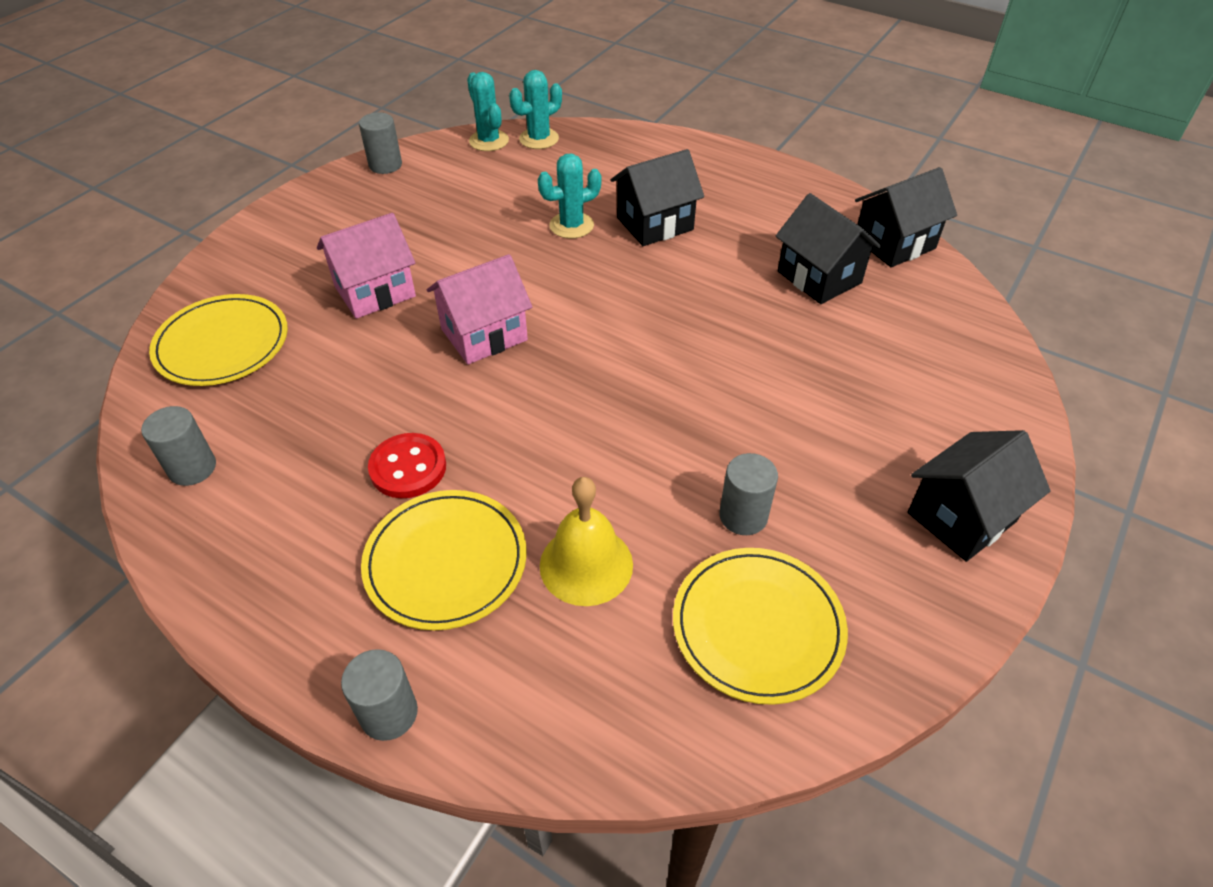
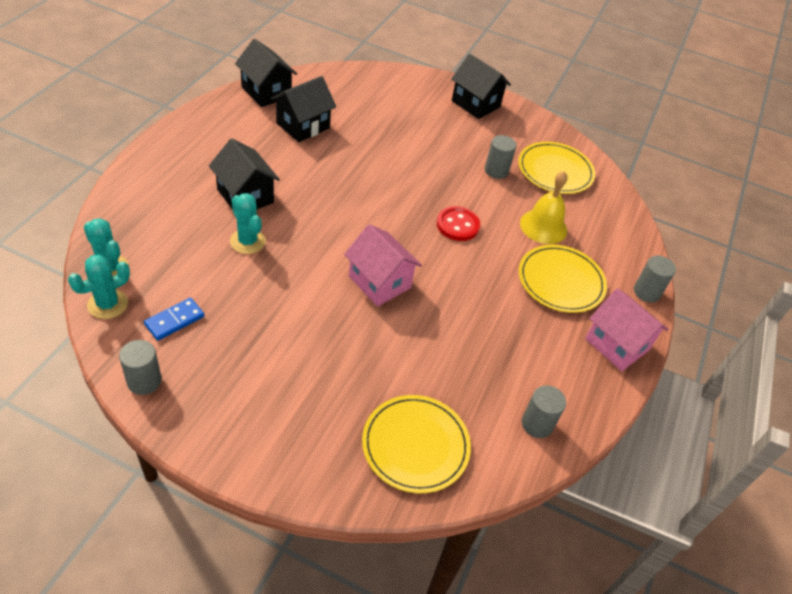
camera: 105 degrees left, 0 degrees up
pink house [317,213,416,319] -> pink house moved to [585,288,668,371]
red button [368,433,446,498] -> red button moved to [437,206,480,241]
none -> blue domino [144,297,204,341]

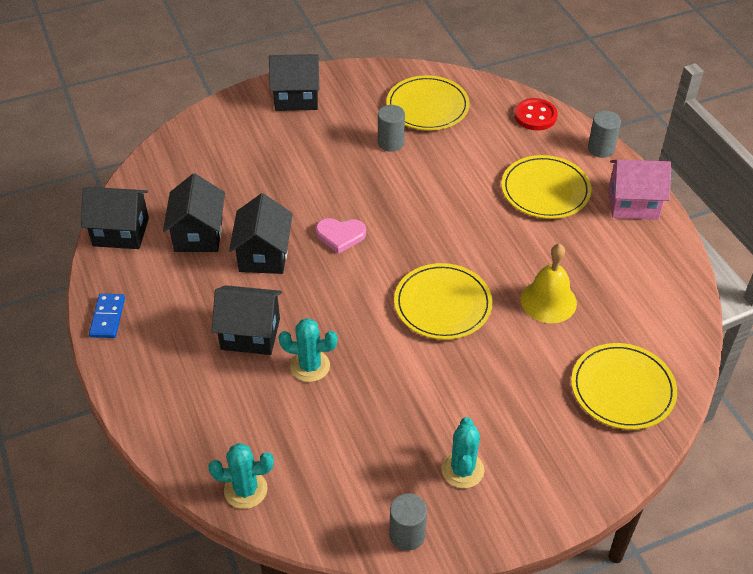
camera: 40 degrees left, 0 degrees up
turquoise cactus [68,255,130,319] -> turquoise cactus moved to [441,417,484,488]
blue domino [144,297,204,341] -> blue domino moved to [89,294,125,338]
pink house [344,224,422,306] -> yellow plate [394,263,493,340]
red button [437,206,480,241] -> red button moved to [514,98,558,131]
yellow bell [520,171,568,244] -> yellow bell moved to [521,244,577,323]
grey cylinder [522,385,566,438] -> none
none -> black house [229,193,293,274]
none -> pink heart [316,218,366,254]

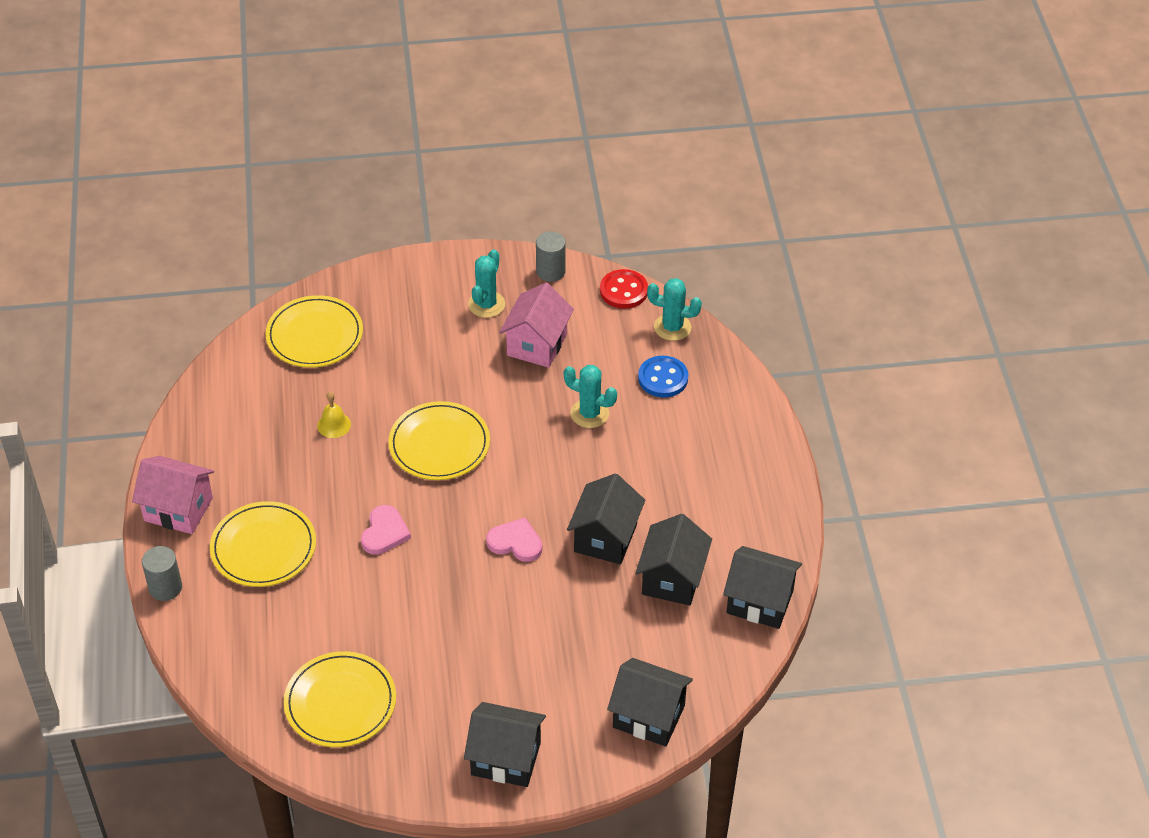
camera: 165 degrees left, 0 degrees up
blue domino [89,294,125,338] -> none
black house [212,285,282,355] -> black house moved to [607,658,693,747]
grey cylinder [378,105,405,152] -> none
red button [514,98,558,131] -> red button moved to [600,269,648,309]
yellow bell [521,244,577,323] -> yellow bell [317,392,351,438], size x0.58
none -> pink heart [361,505,411,555]
none -> pink house [499,283,574,368]
none -> blue button [638,356,688,398]

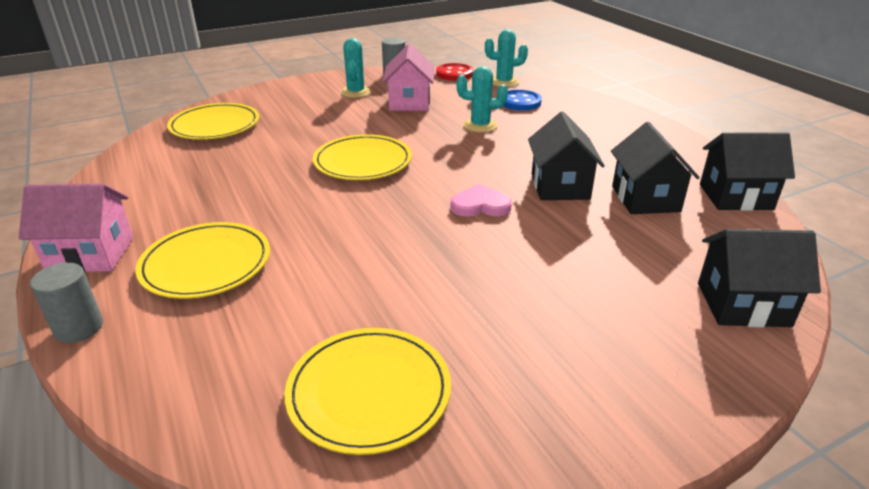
camera: 20 degrees left, 15 degrees down
yellow bell [317,392,351,438] -> none
pink heart [361,505,411,555] -> none
black house [464,702,546,787] -> none

